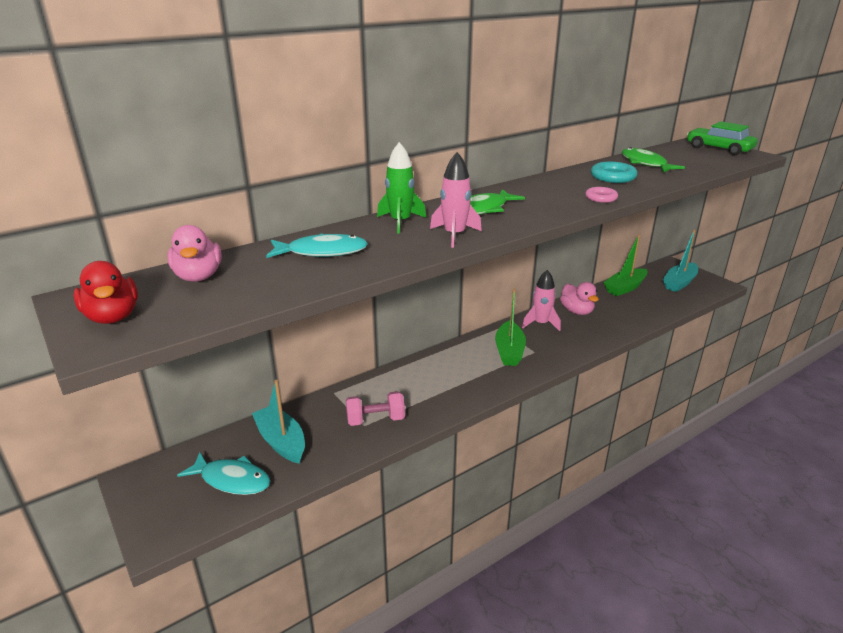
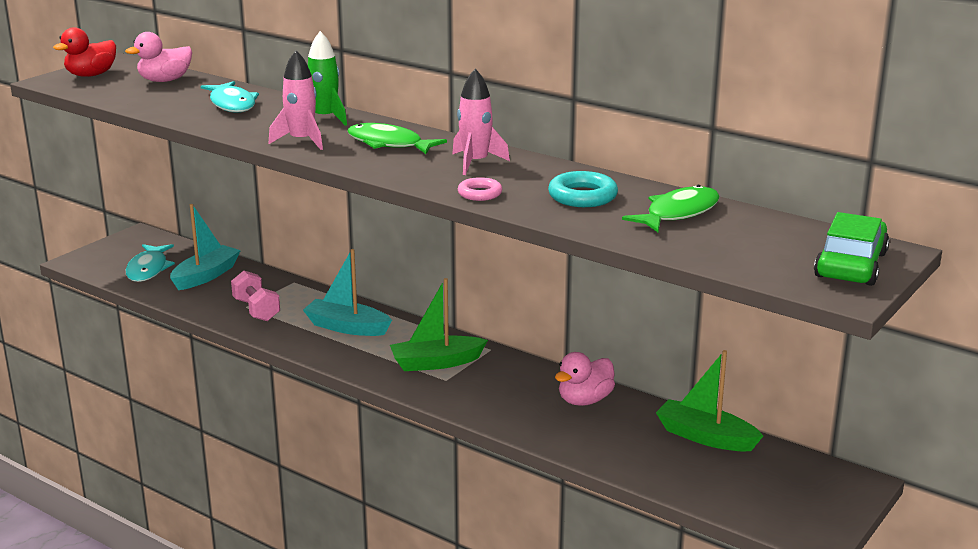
camera: 70 degrees right, 5 degrees down
pink rocket [522,270,561,331] -> pink rocket moved to [452,68,510,175]
turquoise boat [663,230,698,292] -> turquoise boat moved to [303,249,392,336]

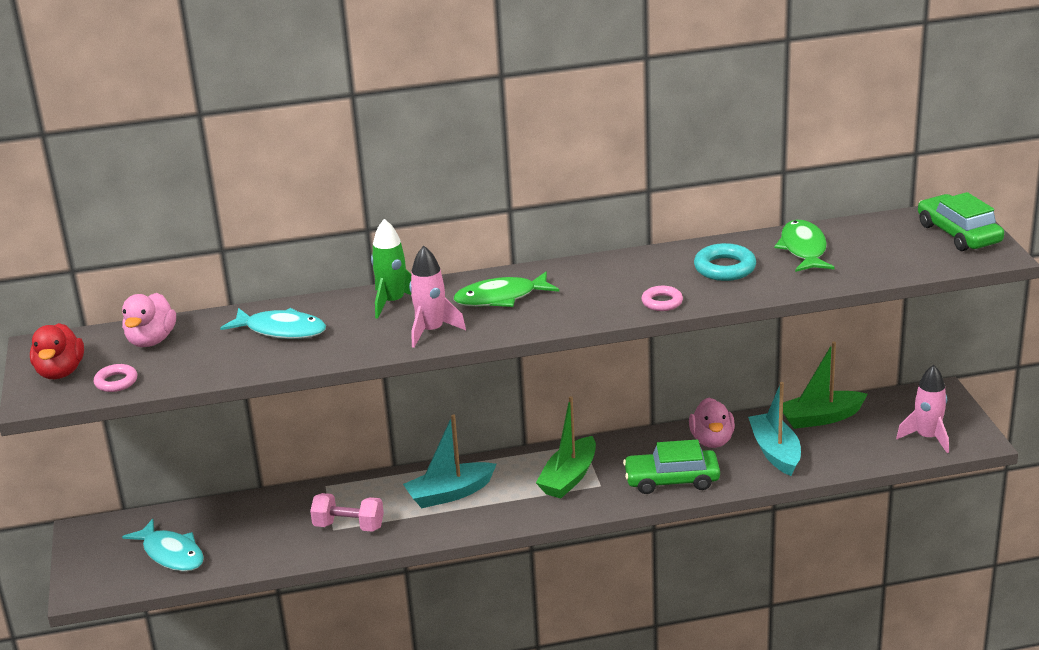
camera: 45 degrees left, 5 degrees up
turquoise boat [170,204,241,290] -> turquoise boat moved to [748,382,801,476]
pink rocket [452,68,510,175] -> pink rocket moved to [896,365,949,453]
none -> pink ring [93,364,137,392]
none -> green car [623,440,720,494]

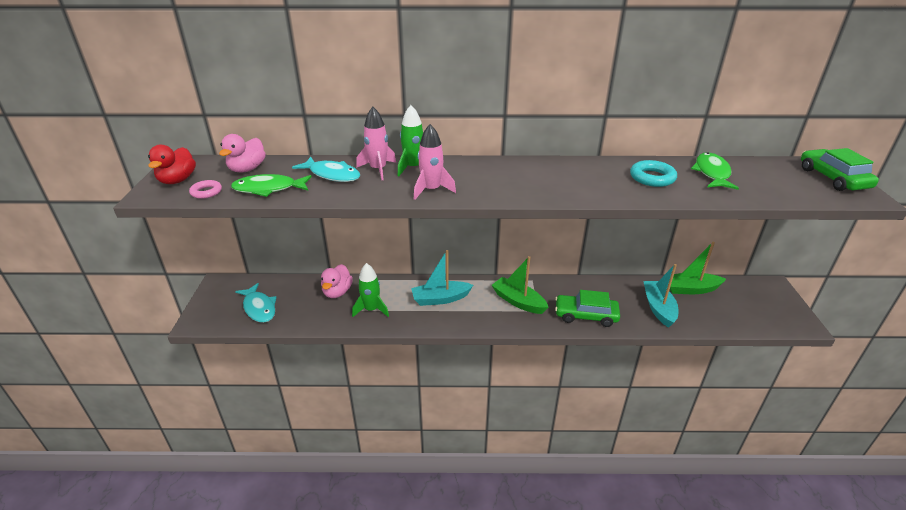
camera: 10 degrees right, 5 degrees up
pink dumbbell [310,493,384,532] -> green rocket [352,263,389,317]
green fish [454,272,559,307] -> green fish moved to [231,174,312,197]
green boat [536,396,596,499] -> green boat turned 90 degrees clockwise [492,256,548,314]
pink ring [641,286,683,311] -> none
pink duck [689,397,735,448] -> pink duck moved to [321,264,353,298]
pink rocket [896,365,949,453] -> pink rocket moved to [356,107,396,180]

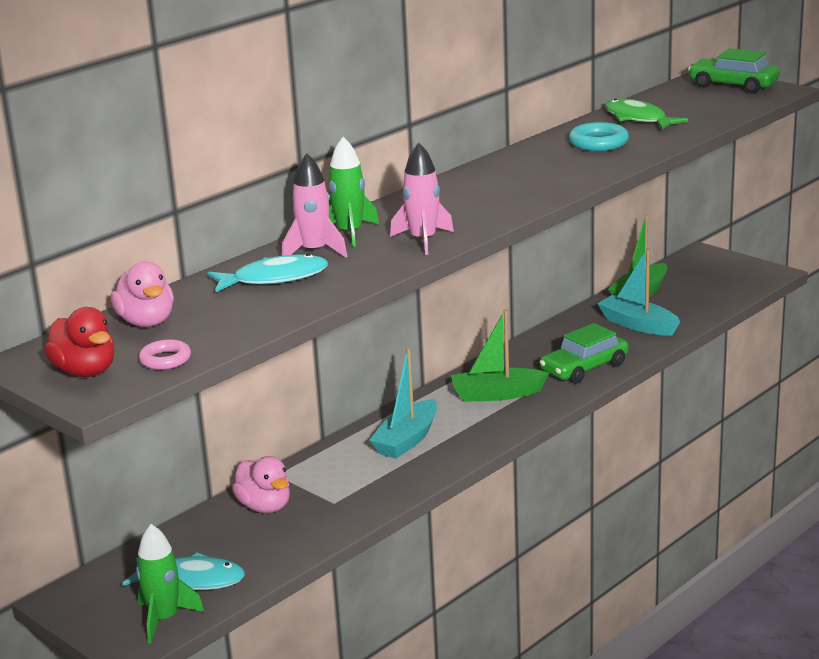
camera: 45 degrees left, 10 degrees down
green fish [231,174,312,197] -> none
green rocket [352,263,389,317] -> green rocket moved to [136,524,204,644]

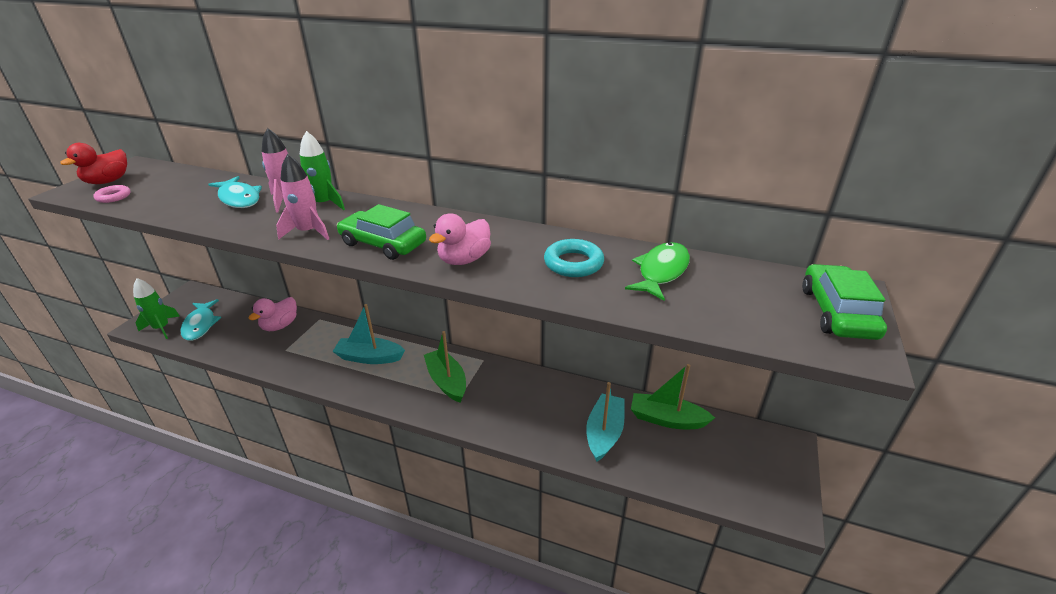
camera: 65 degrees right, 10 degrees up
pink duck [111,261,174,327] -> pink duck moved to [429,213,491,265]
green car [540,323,629,384] -> green car moved to [337,204,426,260]

